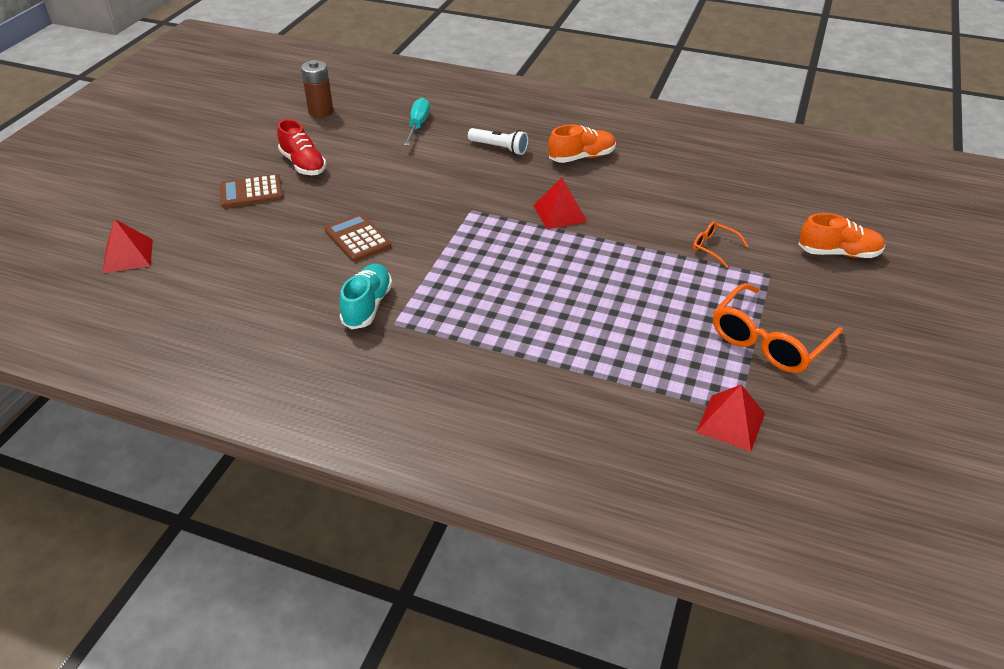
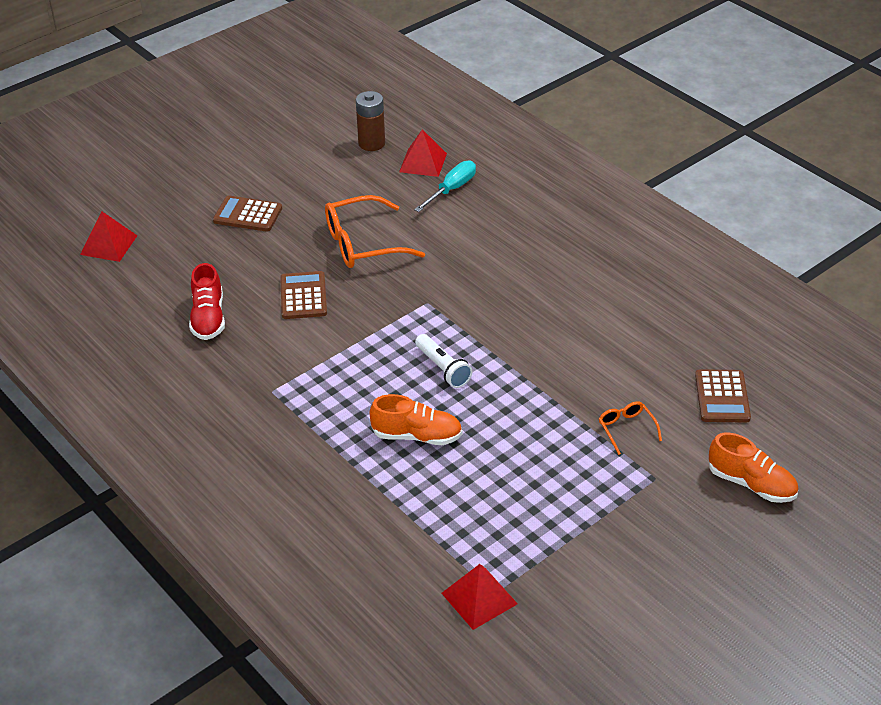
camera: 30 degrees right, 0 degrees up
red shoe [277,119,327,175] -> red shoe moved to [189,263,225,340]
turquoise shoe [340,264,392,329] -> none
white flashlight [468,128,528,155] -> white flashlight moved to [415,334,472,388]
red pyramid [533,178,587,229] -> red pyramid moved to [399,129,447,177]
orange shoe [548,125,616,163] -> orange shoe moved to [369,394,462,445]
orange glasses [713,283,843,373] -> orange glasses moved to [325,195,425,268]
none -> brown calculator [695,369,751,423]

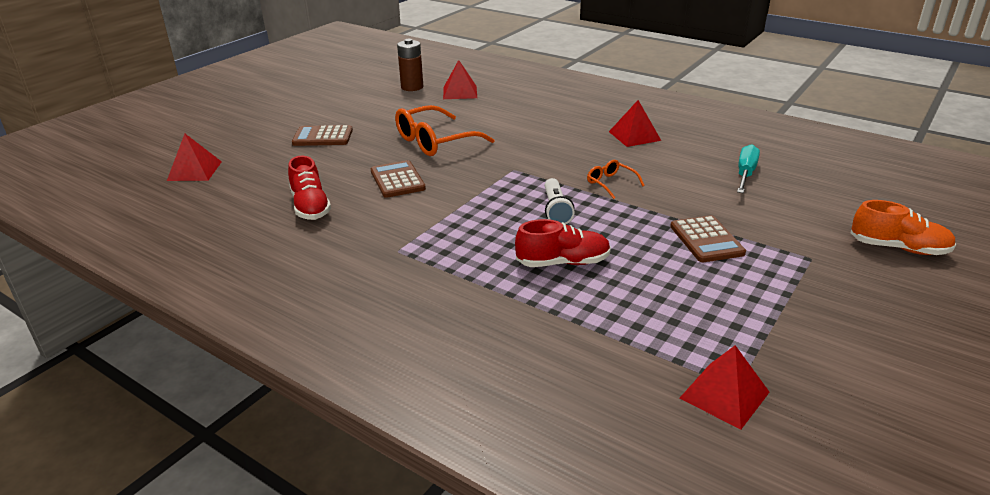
camera: 15 degrees left, 10 degrees down
orange shoe [369,394,462,445] -> red shoe [515,219,611,267]
turquoise screwdriver [414,161,476,212] -> turquoise screwdriver moved to [737,144,760,193]
white flashlight [415,334,472,388] -> white flashlight turned 45 degrees clockwise [545,178,575,224]
orange glasses [599,401,662,455] -> orange glasses moved to [587,160,645,199]
brown calculator [695,369,751,423] -> brown calculator moved to [670,215,746,262]
none -> red pyramid [609,100,661,147]

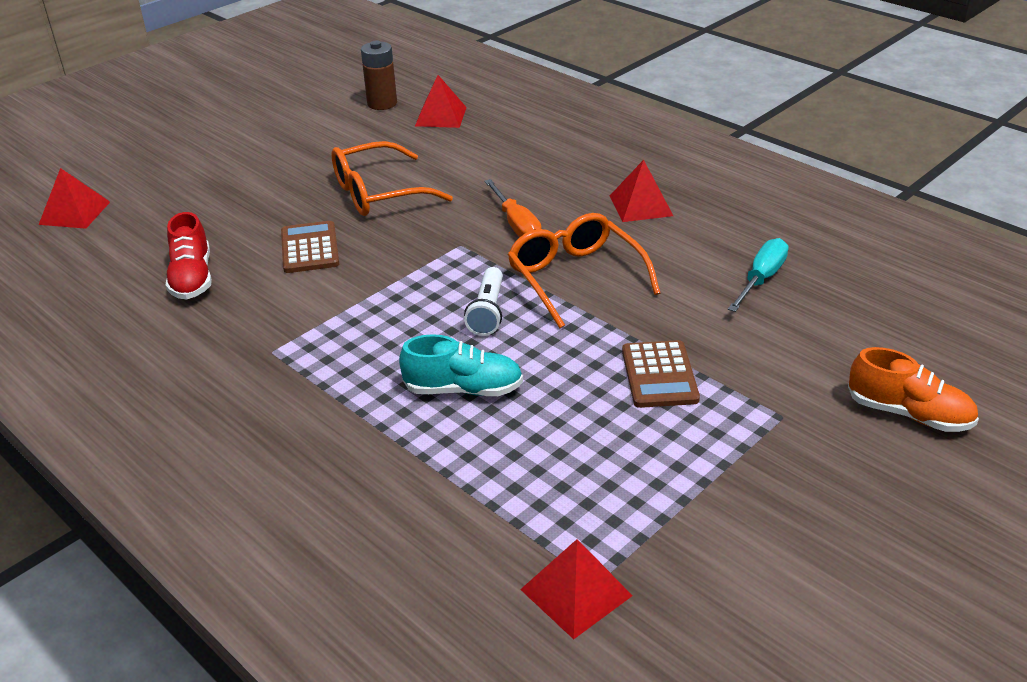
camera: 10 degrees right, 5 degrees up
brown calculator [292,125,353,146] -> none
red shoe [515,219,611,267] -> turquoise shoe [399,334,523,396]
orange glasses [587,160,645,199] -> orange glasses [508,213,661,328], size x2.03
none -> orange screwdriver [484,179,542,237]

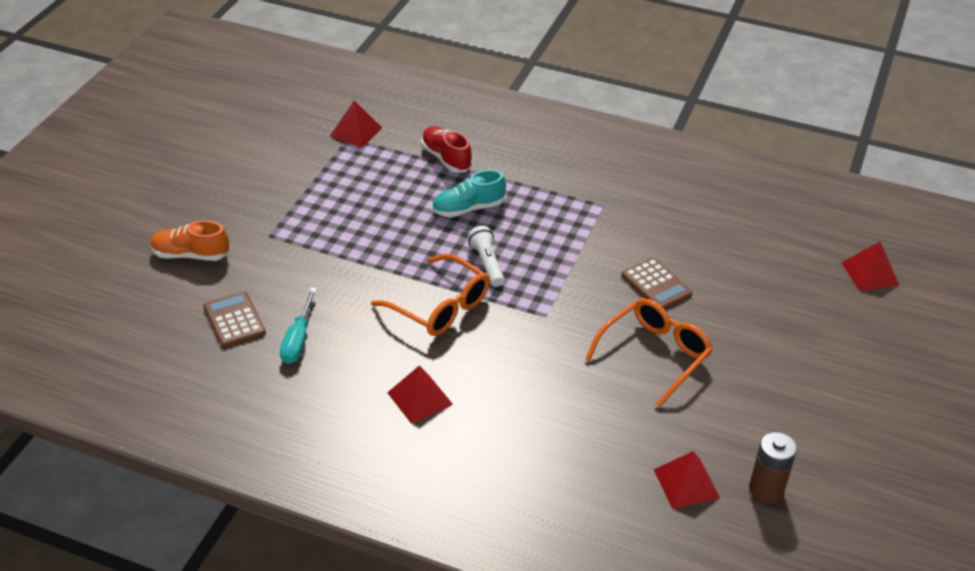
camera: 155 degrees right, 5 degrees up
red shoe [166,212,212,300] -> red shoe moved to [421,126,472,173]
orange screwdriver [484,179,542,237] -> none
brown calculator [622,340,700,408] -> brown calculator moved to [203,291,266,348]

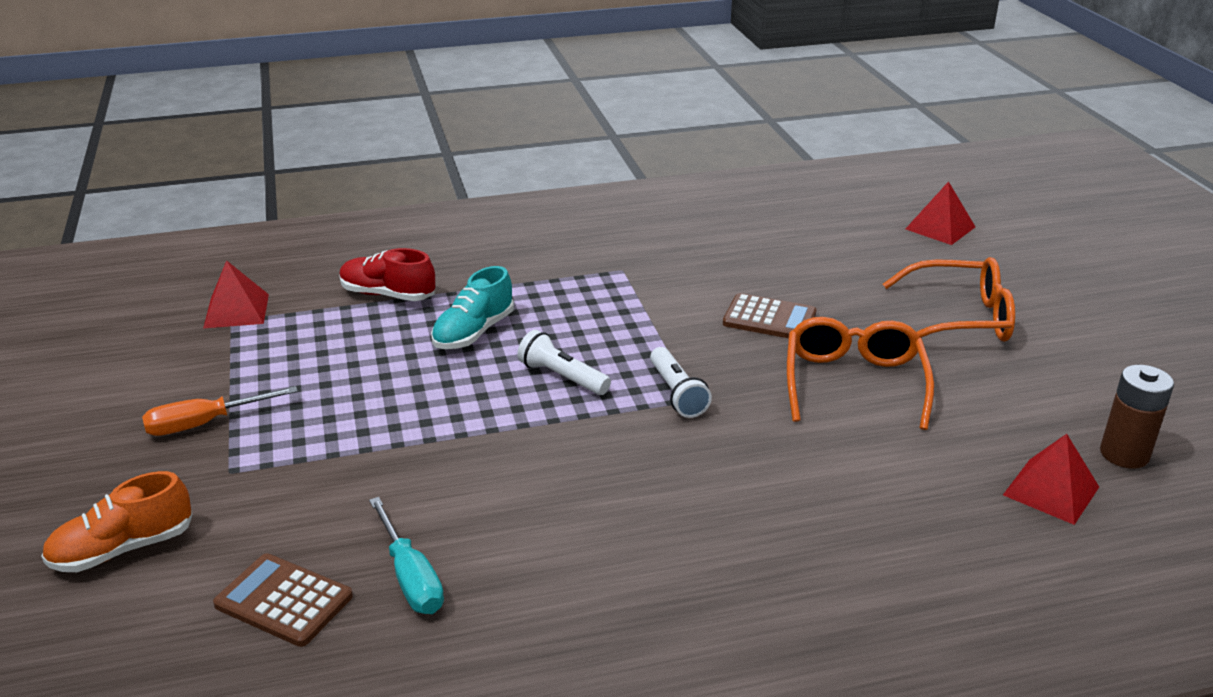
camera: 35 degrees left, 10 degrees down
orange glasses [371,254,490,336] -> orange glasses moved to [883,257,1015,342]
red pyramid [387,366,453,424] -> none
none -> orange screwdriver [142,386,298,436]
none -> white flashlight [650,347,712,418]

